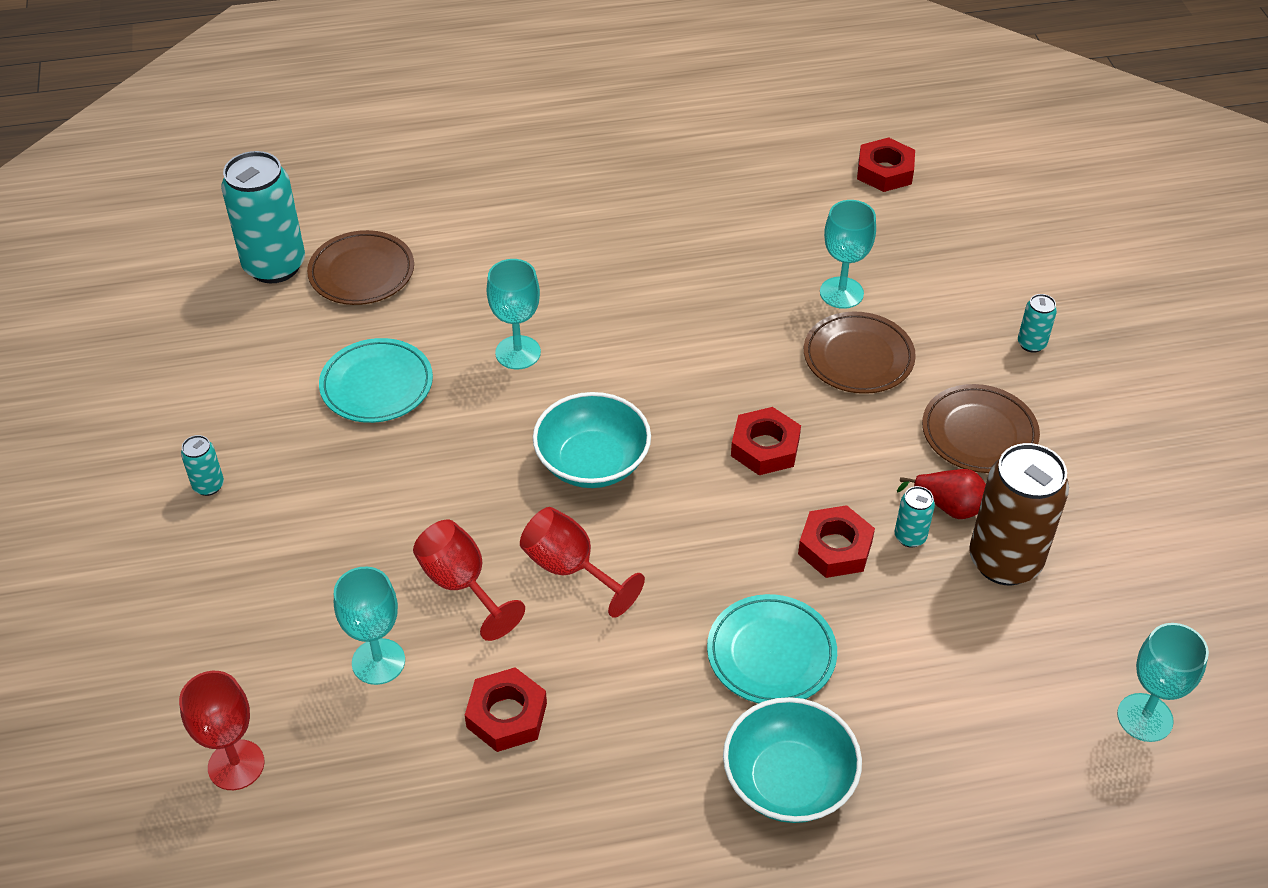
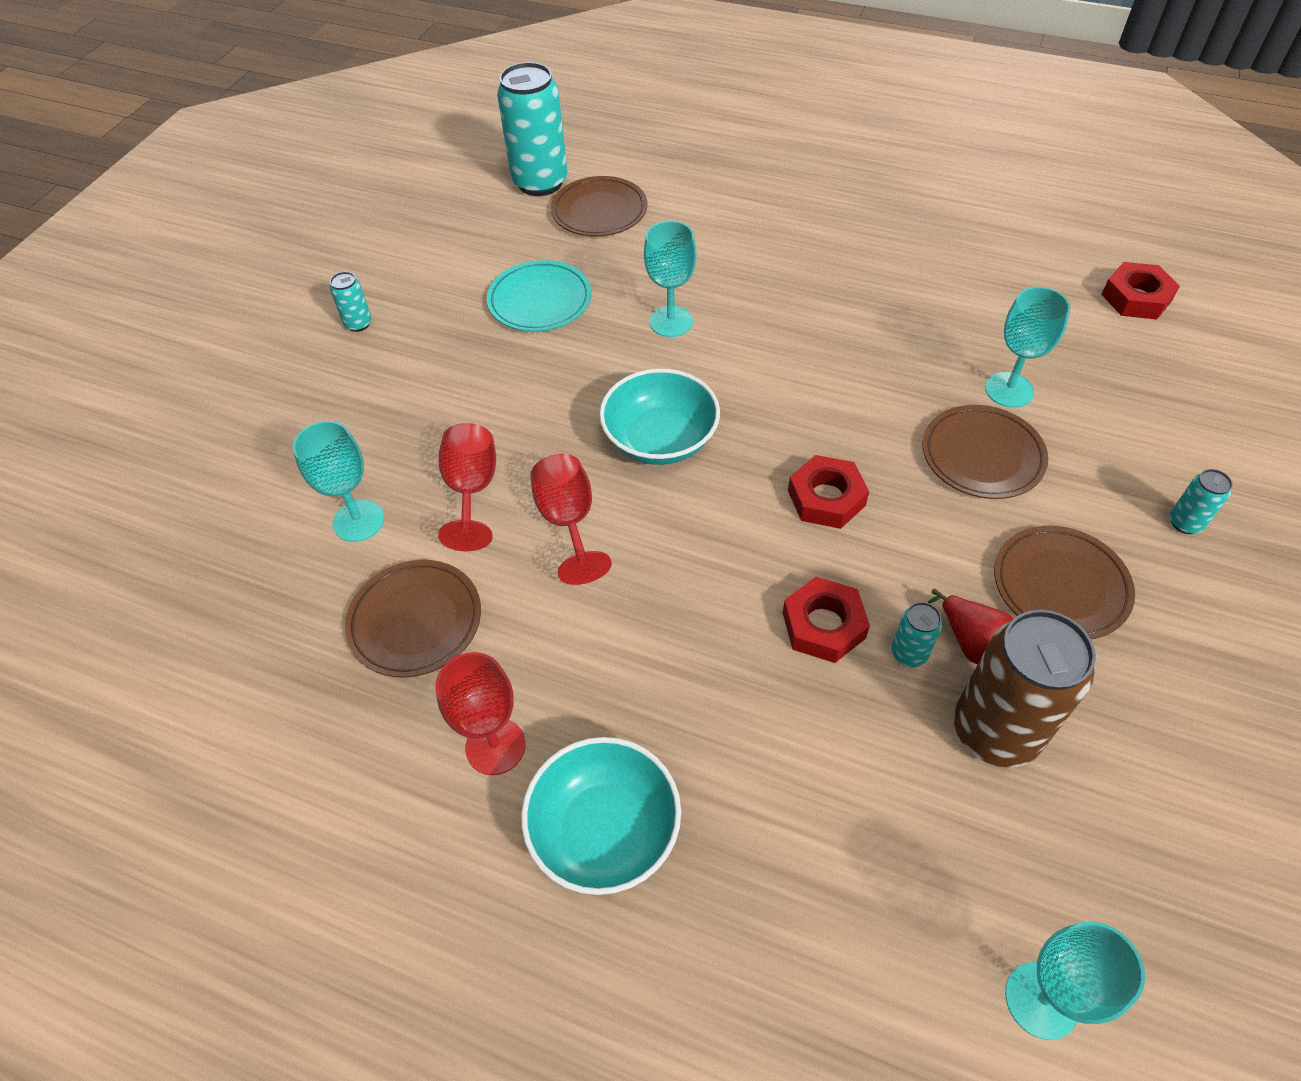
camera: 35 degrees right, 5 degrees up
red goblet [179,671,265,790] -> red goblet moved to [435,652,525,775]
red nut [465,667,547,752] -> brown plate [345,560,481,678]
turquoise plate [707,594,837,703] -> none

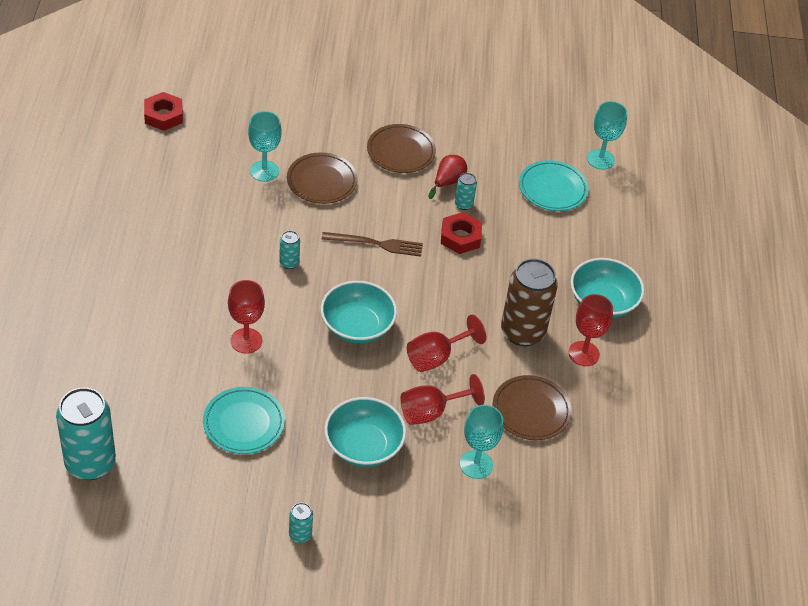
camera: 115 degrees left, 5 degrees down
brown plate [551,176,648,237] -> none
turquoise goblet [644,221,697,337] -> red goblet [228,280,265,354]
red nut [788,455,869,529] -> brown fork [322,232,423,257]
brown can [954,610,1096,768] -> brown can moved to [501,258,558,347]
turquoise can [1170,469,1233,534] -> turquoise can moved to [279,231,300,269]
none -> turquoise bowl [324,397,406,467]
none -> turquoise plate [519,160,588,211]

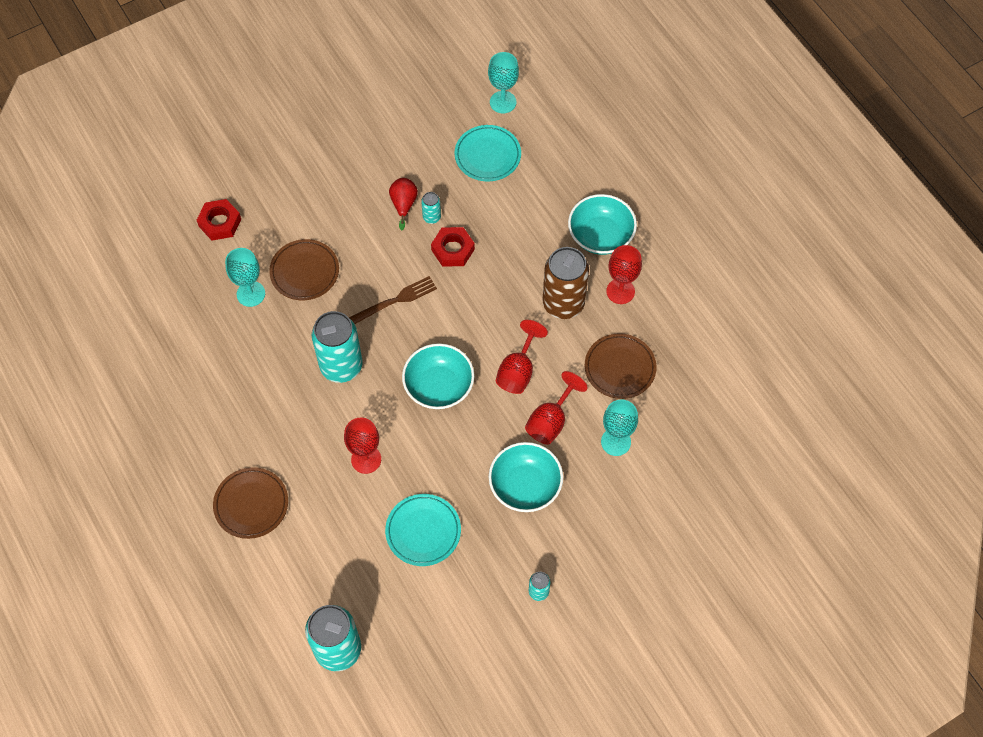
camera: 30 degrees left, 15 degrees up
red nut [144,92,183,131] -> red nut moved to [197,199,241,240]
turquoise can [279,231,300,269] -> turquoise can [312,311,363,383], size x2.25
brown plate [367,124,436,173] -> brown plate moved to [213,467,288,539]

